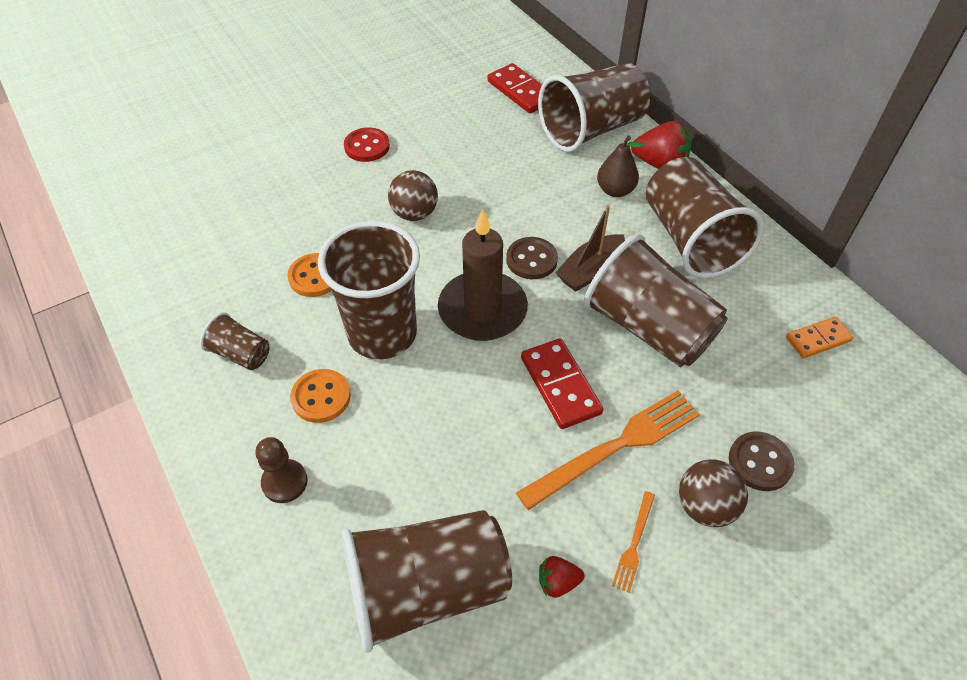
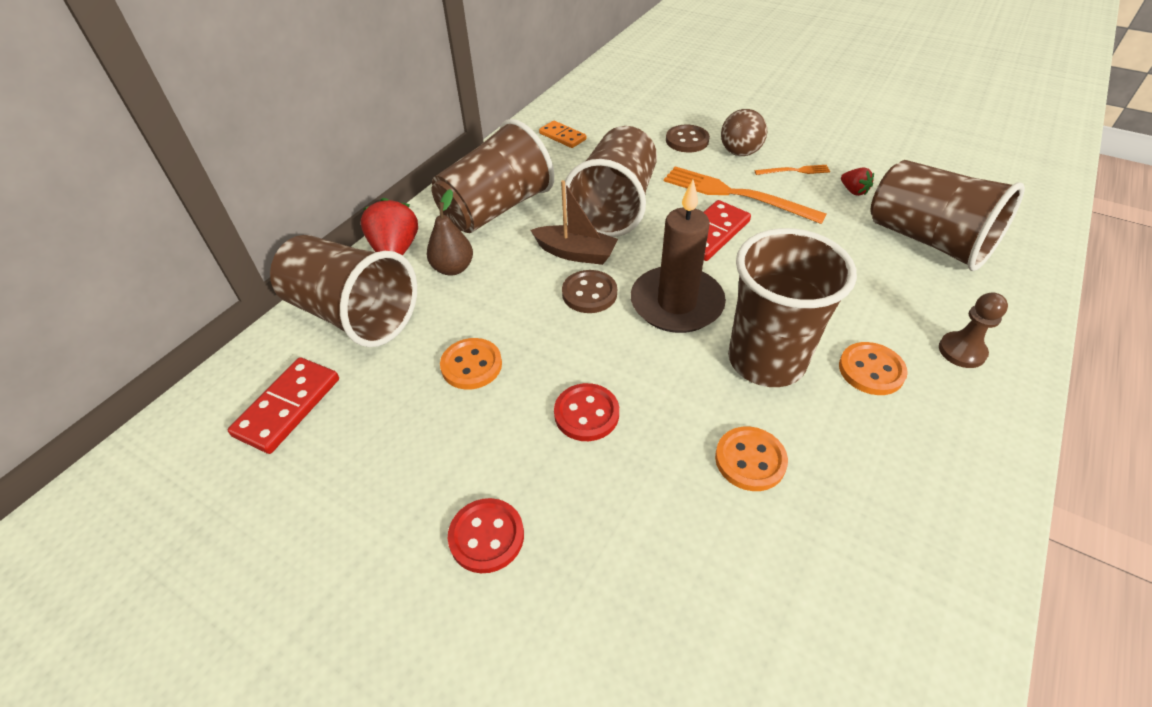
camera: 115 degrees left, 5 degrees down
brown cup [200,312,270,370] -> none
brown ball [388,170,438,221] -> red button [554,383,619,441]
none -> orange button [440,338,502,390]

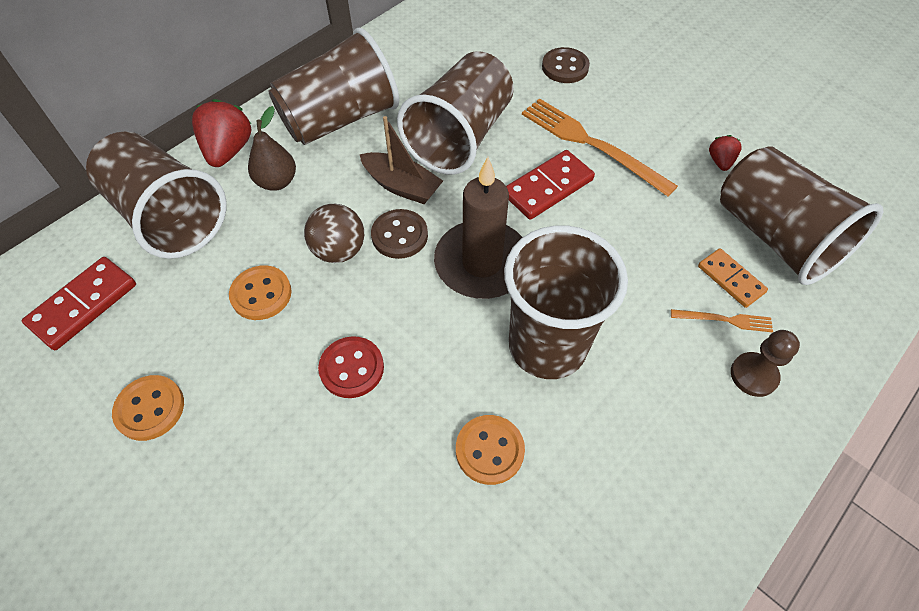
camera: 10 degrees right, 10 degrees up
red button [448,498,524,573] -> none
orange domino [539,121,587,148] -> orange domino moved to [698,248,768,308]
brown ball [721,109,767,156] -> brown ball moved to [304,204,364,263]
orange fork [755,165,831,175] -> orange fork moved to [671,309,773,332]
orange button [839,342,908,395] -> orange button moved to [112,375,184,441]
red strawberry [841,167,874,196] -> red strawberry turned 150 degrees counterclockwise [709,135,742,171]

